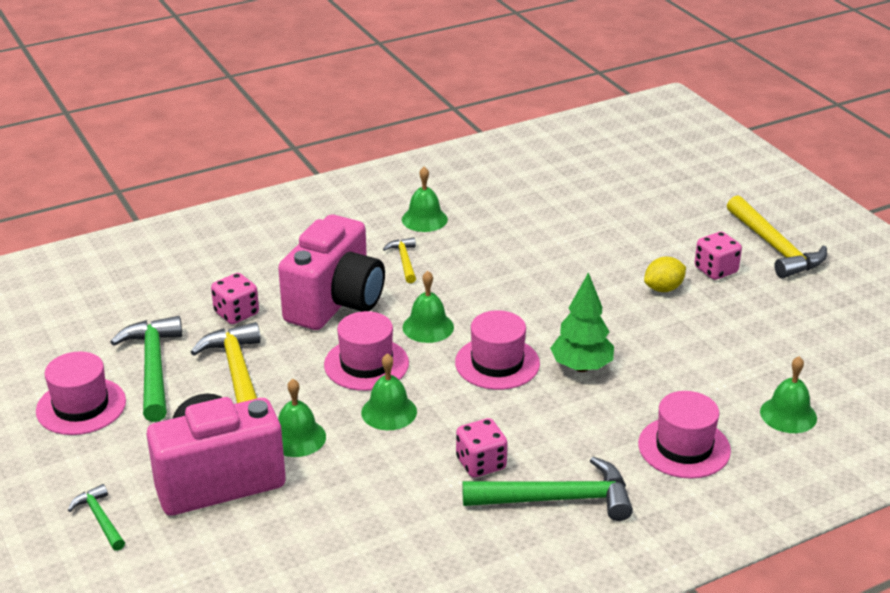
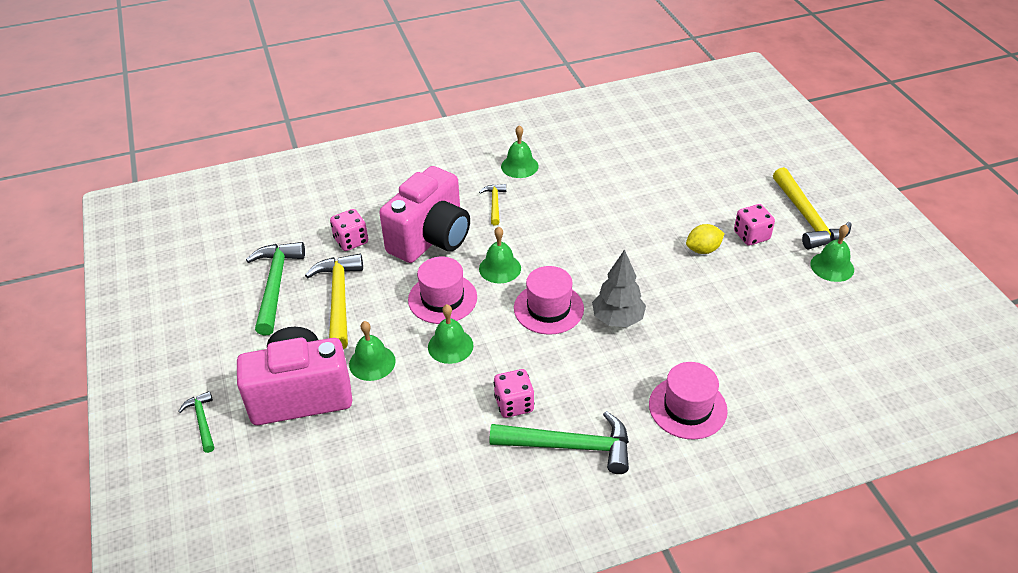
camera: 10 degrees right, 10 degrees up
pink hat [36,351,126,435] -> none
green tree [550,272,614,372] -> grey tree [592,249,646,327]
green bell [760,356,817,433] -> green bell moved to [810,224,854,282]

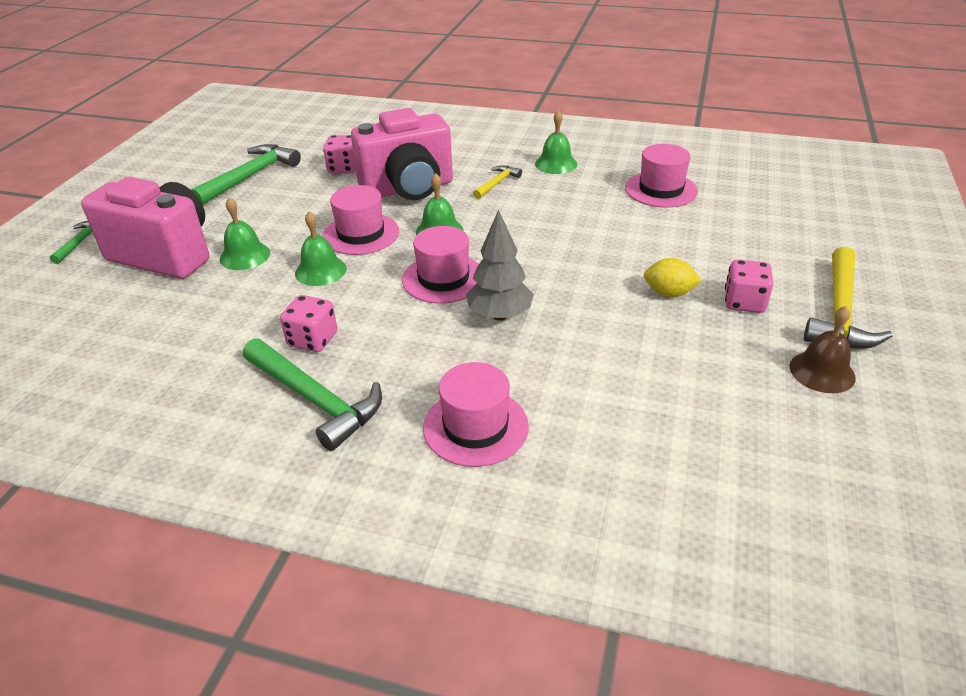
camera: 35 degrees right, 5 degrees down
yellow hammer [305,254,363,349] -> none
green bell [810,224,854,282] -> brown bell [790,306,856,393]
none -> pink hat [625,144,698,208]

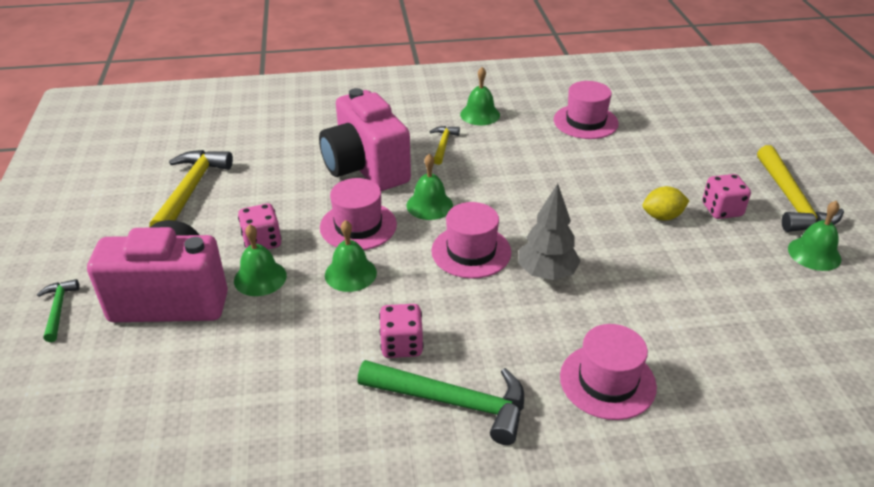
camera: 25 degrees left, 0 degrees up
green hammer [191,144,301,205] -> yellow hammer [149,150,233,227]
pink dice [323,135,356,173] -> pink dice moved to [238,203,282,249]
pink camera [351,108,453,200] -> pink camera turned 105 degrees clockwise [319,88,411,191]
brown bell [790,306,856,393] -> green bell [788,201,841,271]

